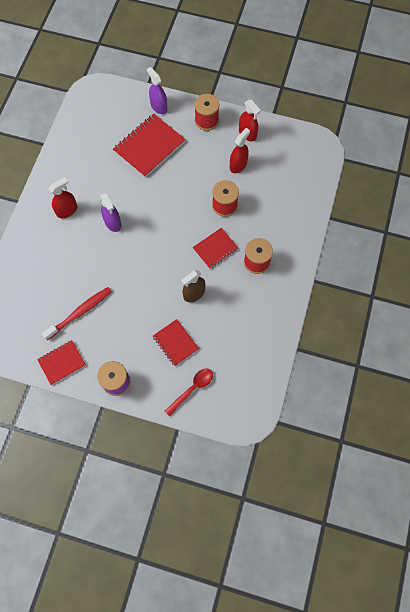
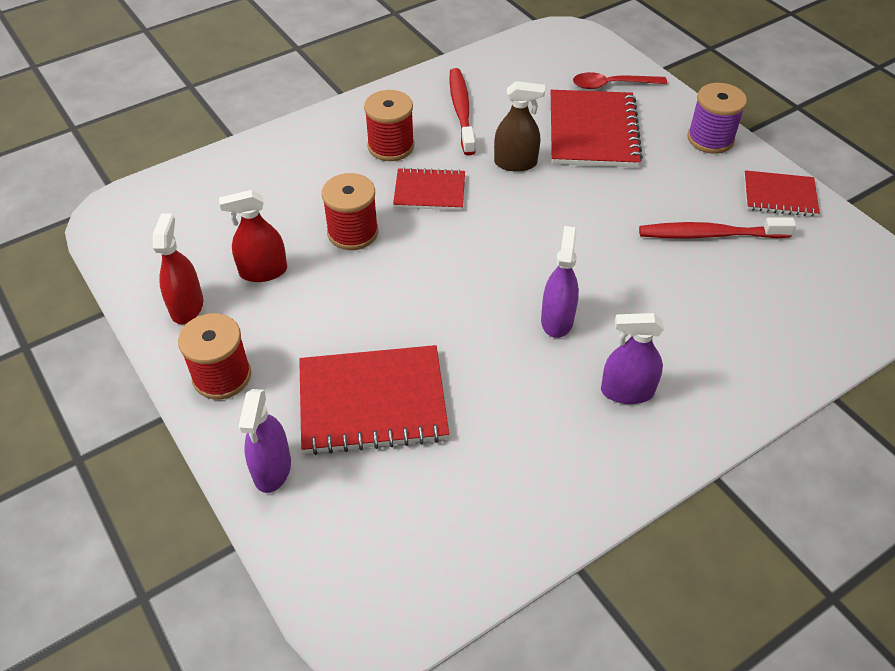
camera: 140 degrees left, 20 degrees down
red spray bottle [49,177,77,218] -> purple spray bottle [601,313,664,404]
red notebook [153,319,199,366] -> red notebook [551,90,643,168], size x1.69
none -> red toothbrush [449,68,476,156]

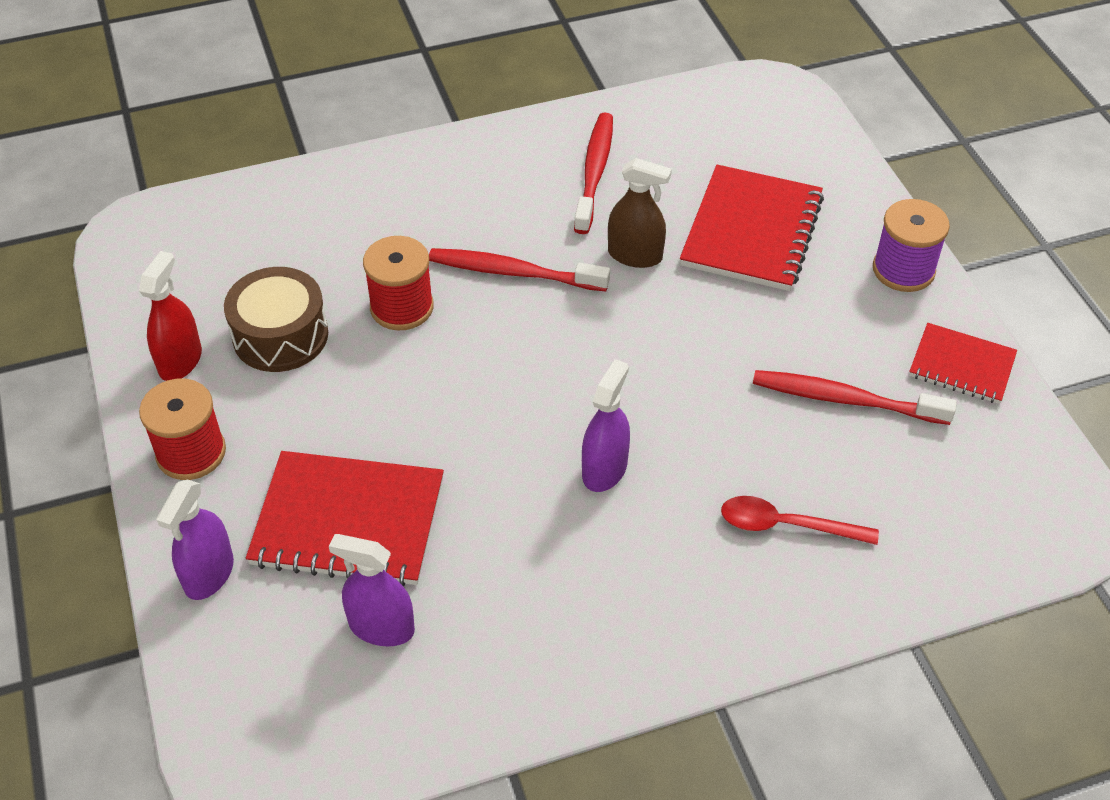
camera: 15 degrees right, 0 degrees up
red spray bottle [219,190,287,282] -> brown drum [224,267,328,372]
red spool [364,90,414,161] -> none
red notebook [393,168,465,210] -> red toothbrush [429,248,610,291]
red spoon [573,72,667,89] -> red spoon moved to [721,496,879,545]
purple spray bottle [601,313,664,404] -> purple spray bottle moved to [329,534,415,646]

